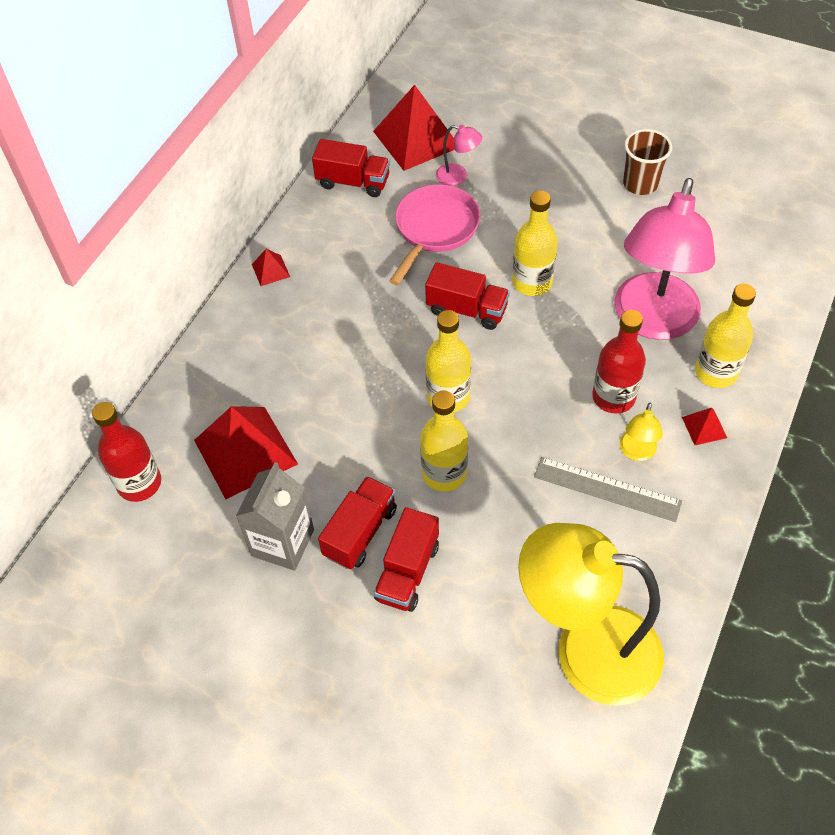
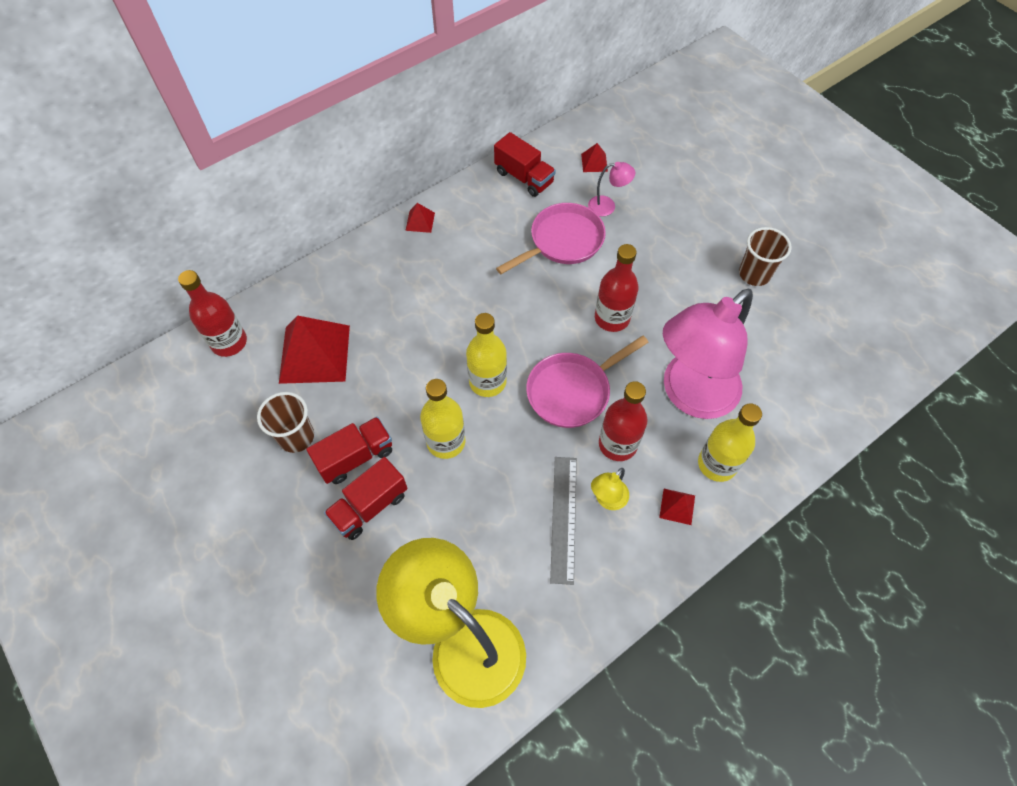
camera: 25 degrees right, 5 degrees up
grey carton [236,462,314,571] -> brown cup [257,392,314,453]
red pyramid [373,85,455,171] -> red pyramid [581,143,608,172], size x0.44
red truck [425,262,510,330] -> none
pink lamp [436,125,482,186] -> pink lamp turned 45 degrees counterclockwise [588,162,635,216]
yellow bottle [512,191,557,296] -> red bottle [595,244,639,332]
grey ruler [534,457,682,522] -> grey ruler turned 45 degrees clockwise [550,457,577,585]
none -> pink pan [526,336,649,428]

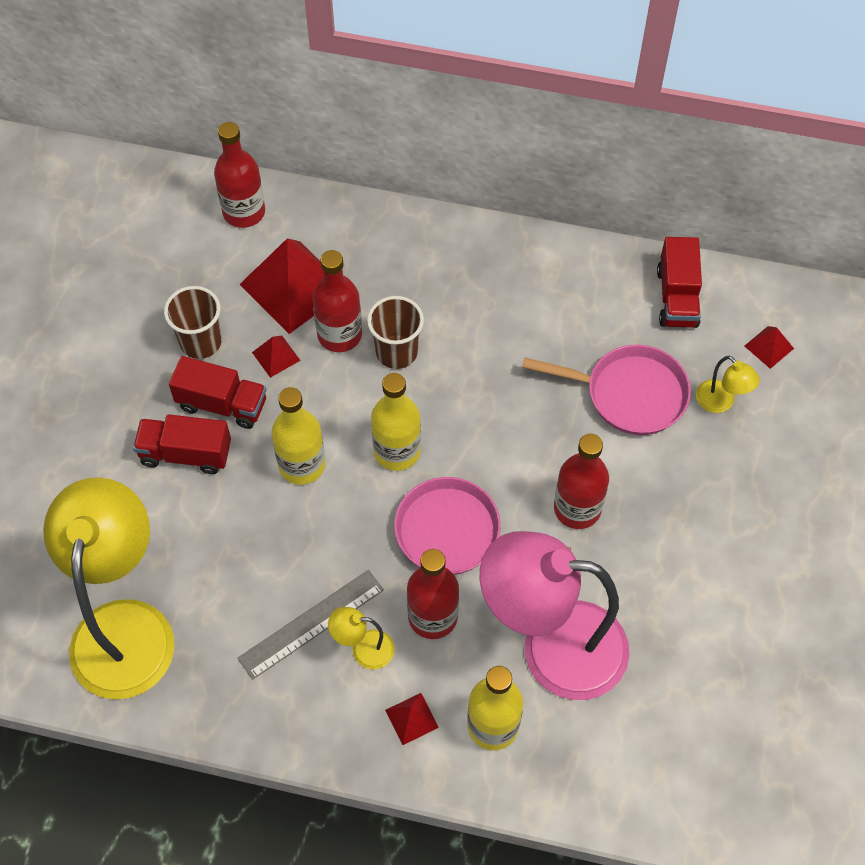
camera: 50 degrees right, 0 degrees up
red pyramid [405,203,435,233] -> red pyramid moved to [252,335,301,378]
pink lamp [588,162,635,216] -> yellow lamp [696,356,760,413]
brown cup [739,227,792,286] -> brown cup moved to [367,296,424,369]
none -> red bottle [312,250,362,352]

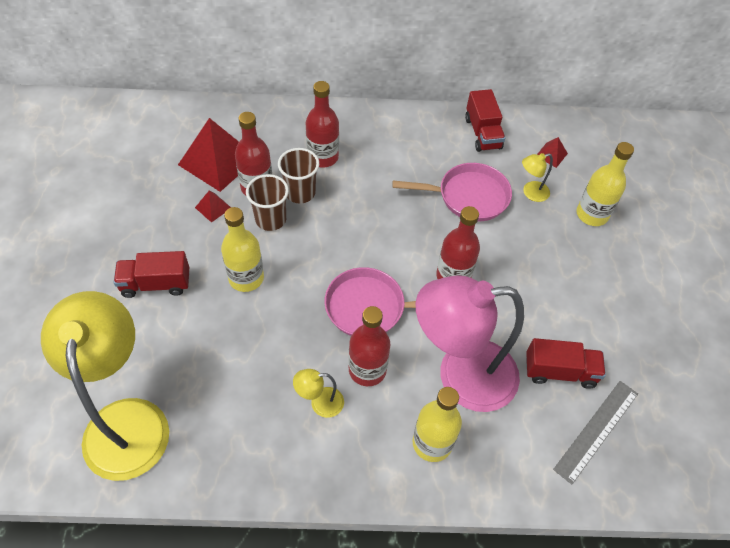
camera: 15 degrees left, 5 degrees down
brown cup [164,286,222,359] -> brown cup moved to [246,174,289,231]
red truck [169,356,266,429] -> red truck moved to [526,338,606,389]
red bottle [214,122,265,228] -> red bottle moved to [306,81,339,168]
grey ruler [237,570,384,680] -> grey ruler moved to [553,381,638,484]
yellow bottle [371,373,421,471] -> yellow bottle moved to [576,142,634,226]
red pyramid [385,693,439,745] -> none
yellow lamp [696,356,760,413] -> yellow lamp turned 120 degrees clockwise [522,153,553,202]

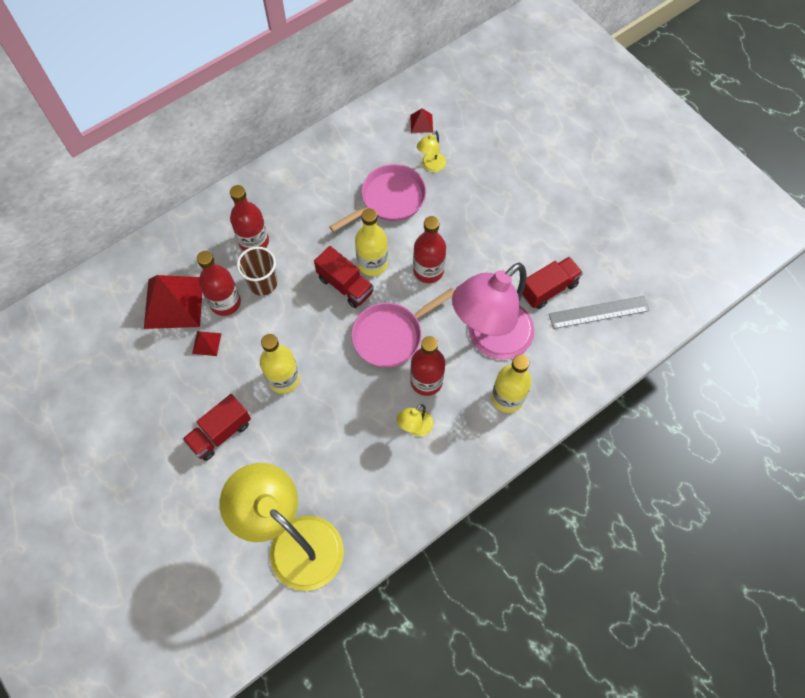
camera: 35 degrees left, 10 degrees up
brown cup [246,174,289,231] -> none
red truck [465,89,505,152] -> red truck moved to [314,246,374,308]
grey ruler [553,381,638,484] -> grey ruler turned 75 degrees clockwise [549,296,650,329]
yellow bottle [576,142,634,226] -> yellow bottle moved to [355,209,388,276]

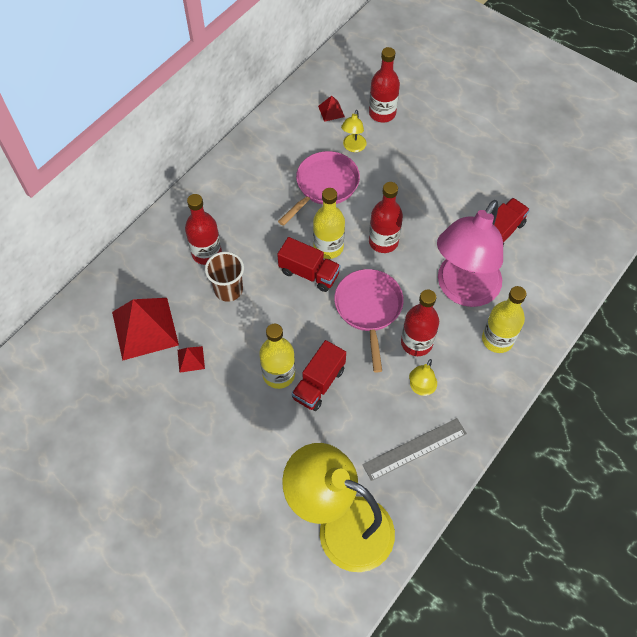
camera: 15 degrees left, 5 degrees down
red truck [183,394,251,461] -> red truck moved to [292,340,346,411]
red bottle [197,251,241,316] -> red bottle moved to [369,47,400,122]
pink pan [351,288,454,367] -> pink pan turned 135 degrees clockwise [334,269,404,373]
grey ruler [549,296,650,329] -> grey ruler moved to [362,418,467,481]

